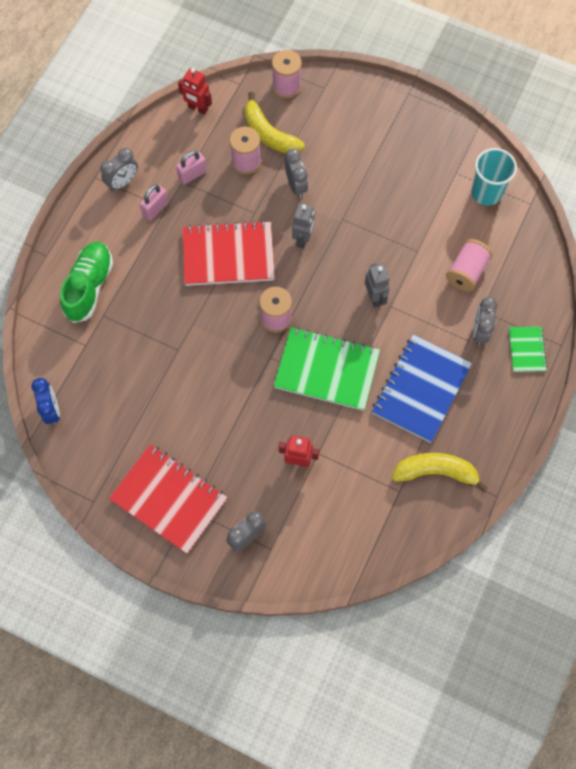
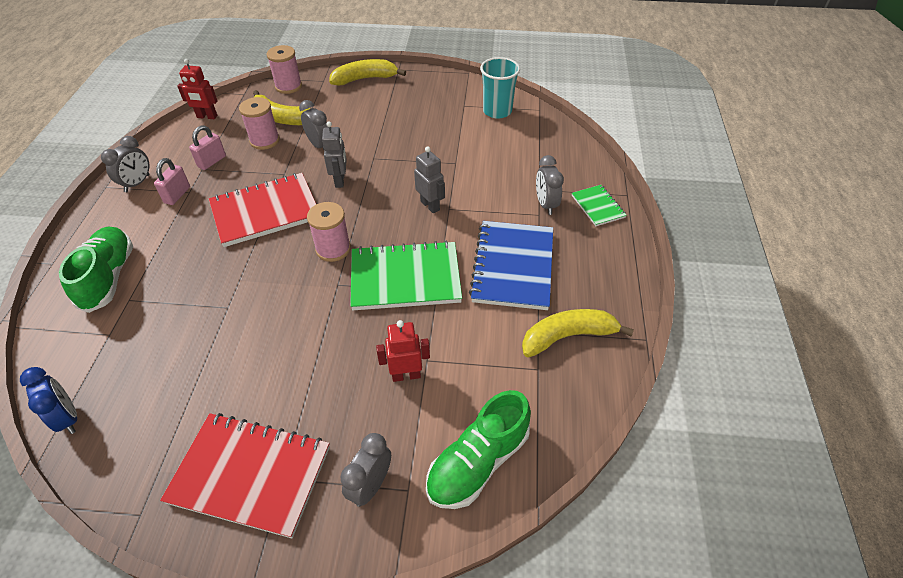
camera: 20 degrees left, 20 degrees down
pink spool [446,239,493,291] -> none
none -> yellow banana [329,59,406,86]
none -> green shoe [426,390,531,509]

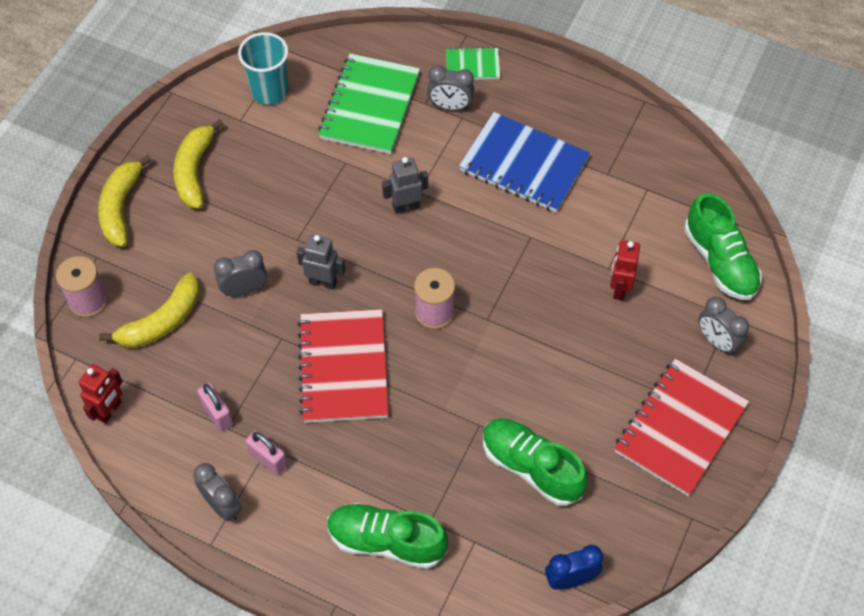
camera: 70 degrees left, 10 degrees up
pink spool [239,97,280,150] -> none
green notebook [350,241,462,310] -> green notebook moved to [318,54,420,154]
yellow banana [522,309,634,358] -> yellow banana moved to [173,119,223,209]
none -> green shoe [483,418,588,506]

